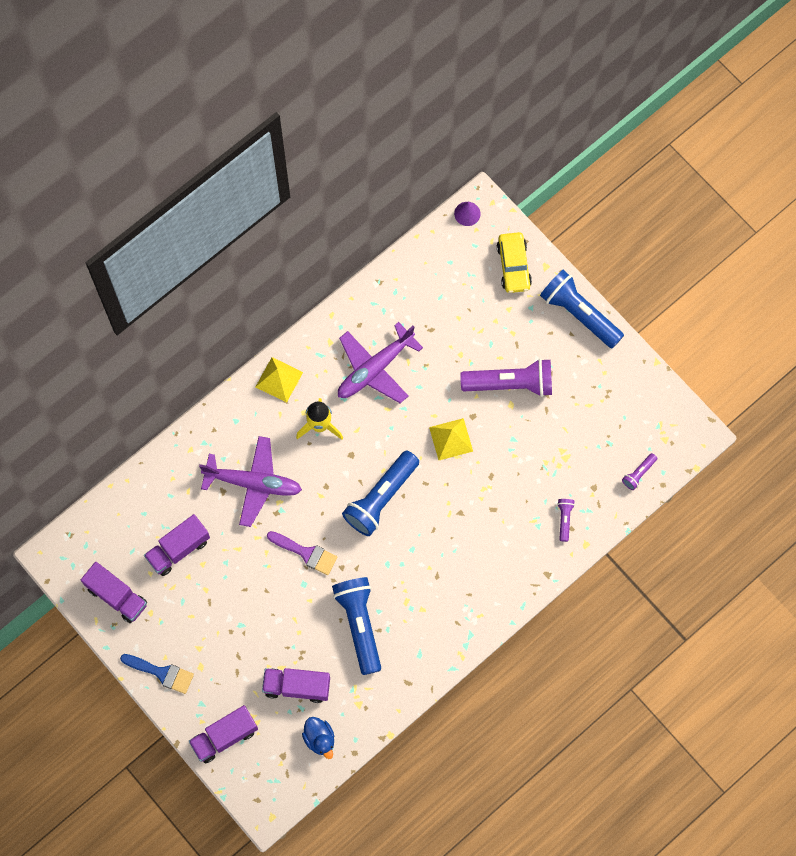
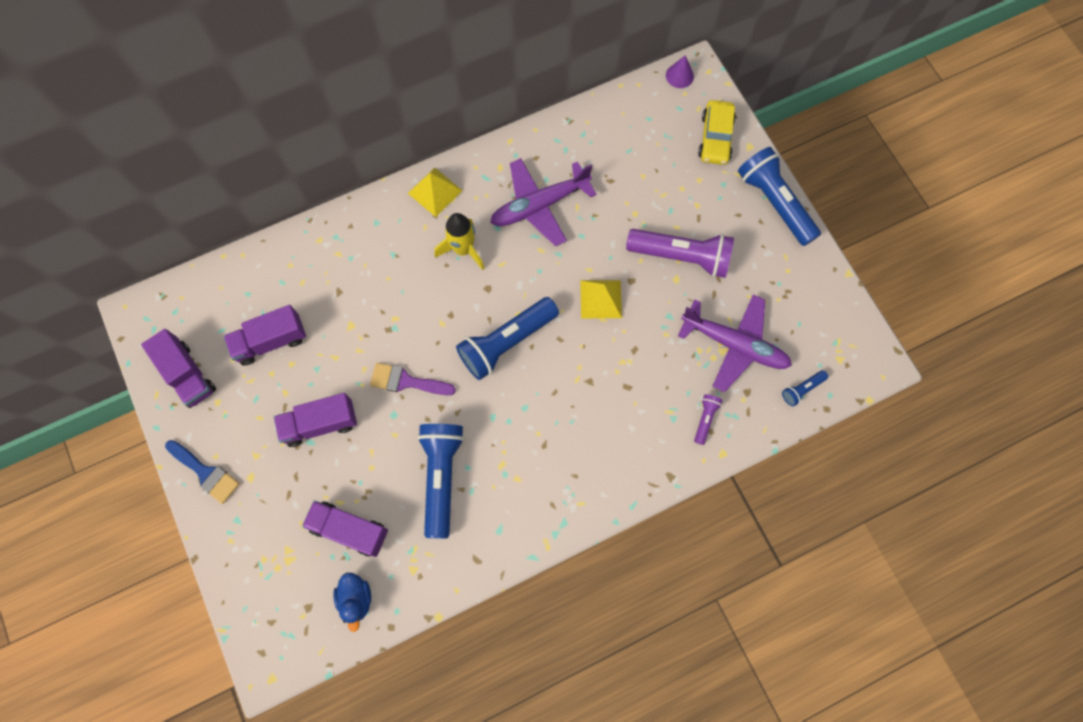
camera: 15 degrees right, 0 degrees up
purple truck [189,705,258,763] -> purple truck moved to [274,393,357,447]
purple plane [199,436,302,527] -> purple plane moved to [678,294,792,392]
purple brush [267,531,338,575] -> purple brush turned 150 degrees clockwise [370,363,456,395]
purple flashlight [622,453,657,490] -> blue flashlight [782,370,828,406]

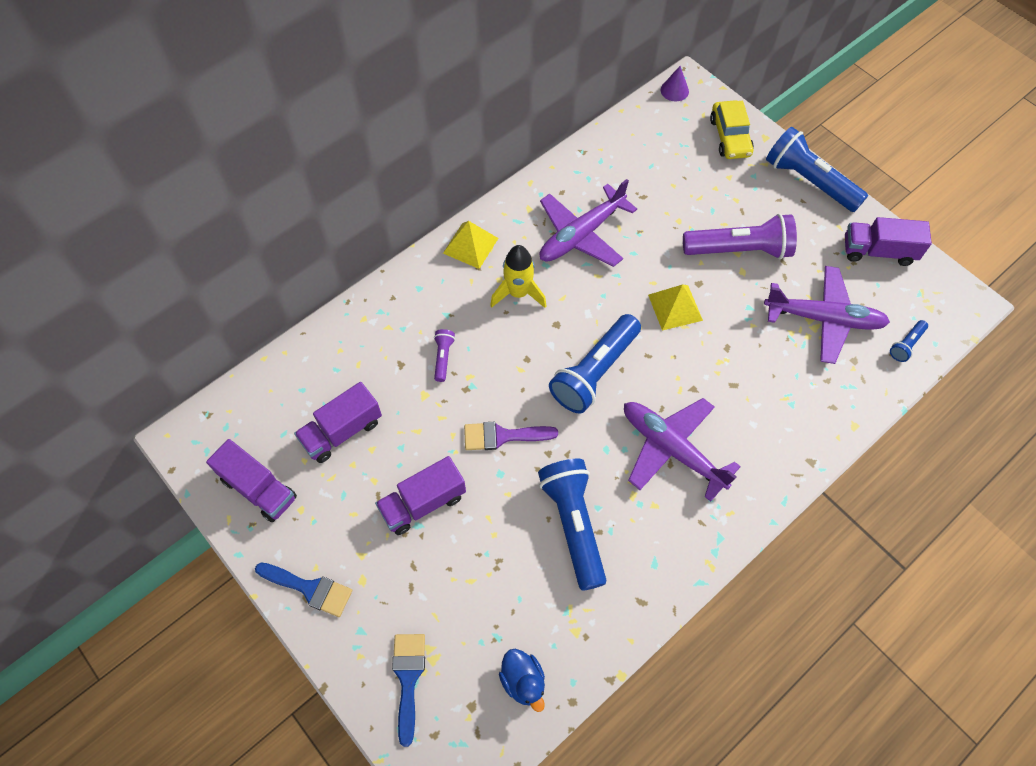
camera: 15 degrees left, 10 degrees down
purple truck [302,500,388,557] -> purple truck moved to [845,217,932,266]
purple flashlight [694,394,723,445] -> purple flashlight moved to [434,329,455,382]
none -> blue brush [392,634,425,747]
none -> purple plane [624,398,741,502]

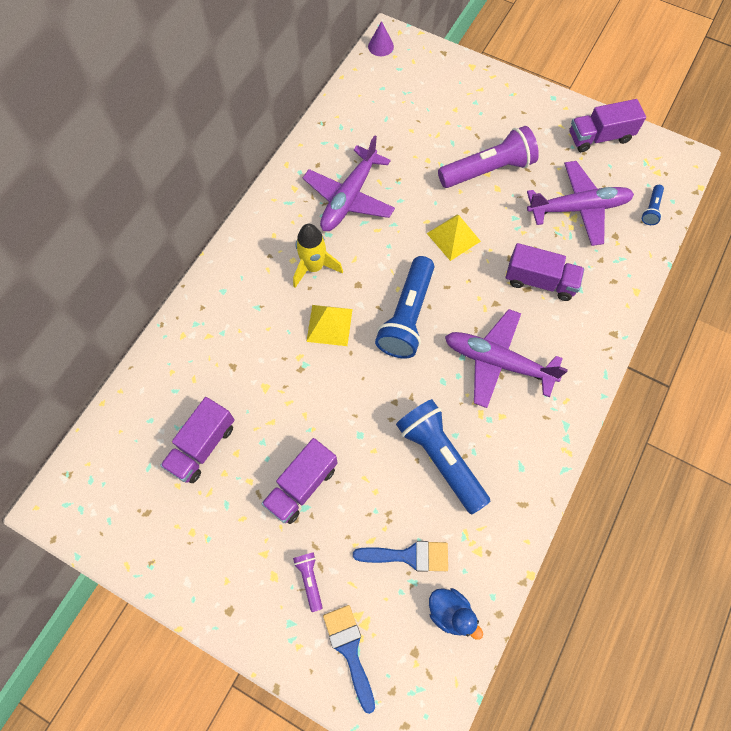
camera: 20 degrees left, 5 degrees up
purple truck [206,439,297,522] -> purple truck moved to [506,243,585,301]
blue brush [255,563,352,617] -> blue brush moved to [353,541,448,572]
purple flashlight [434,329,455,382] -> purple flashlight moved to [293,552,323,612]
yellow pyramid [443,221,498,269] -> yellow pyramid moved to [306,305,353,346]
purple brush [464,422,558,450] -> none
yellow car [710,100,754,159] -> none
blue flashlight [766,127,868,212] -> none

